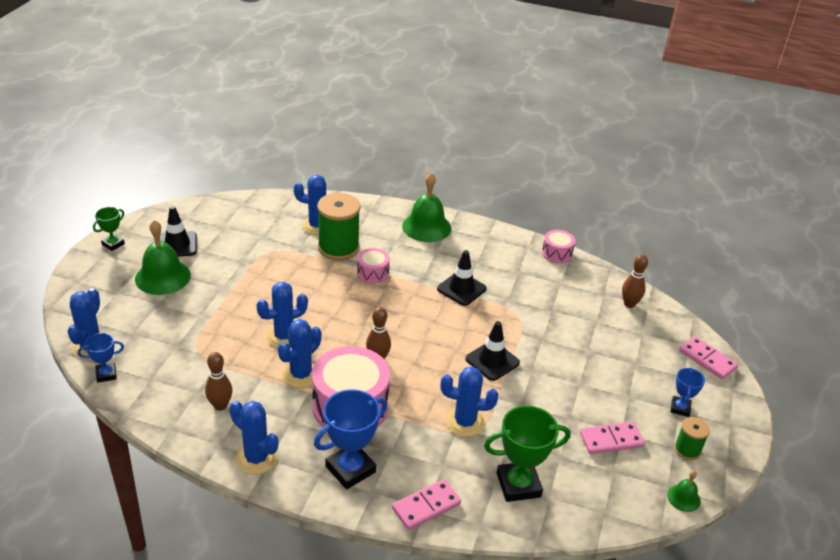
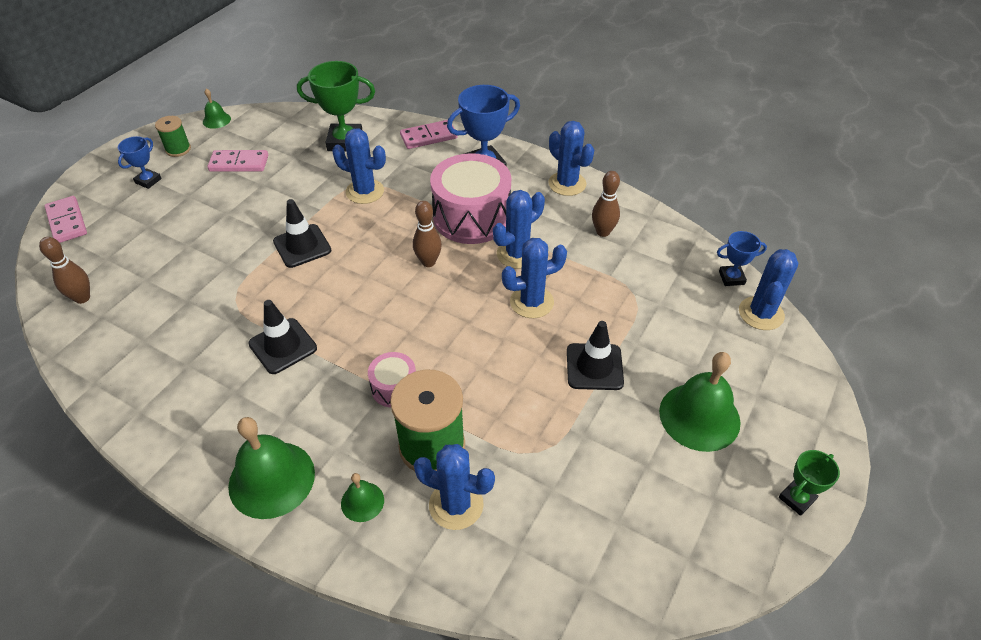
camera: 165 degrees left, 10 degrees up
black traffic cone [160,206,197,257] -> black traffic cone moved to [567,321,624,390]
pink drum [542,230,575,263] -> none
none -> green bell [341,473,384,522]

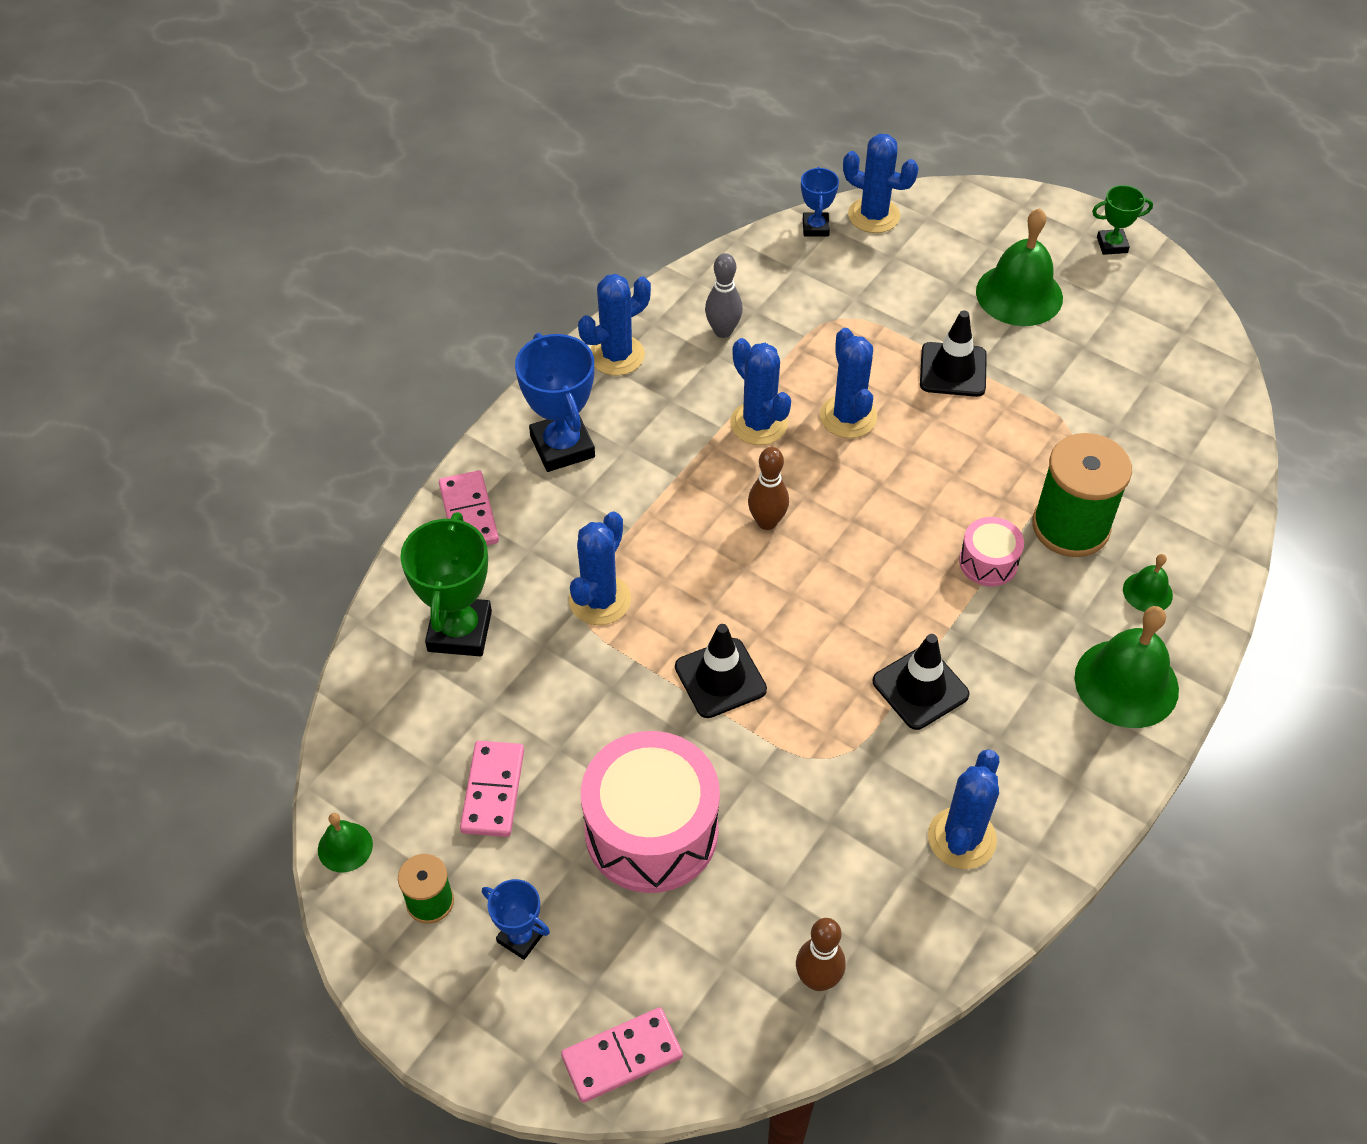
camera: 85 degrees left, 5 degrees up
blue cactus [414,444,495,530] -> blue cactus moved to [928,749,999,869]
pink drum [430,153,511,244] -> pink drum moved to [581,731,720,893]
brown bowling pin [592,171,620,237] -> grey bowling pin [705,253,743,338]
green trophy [779,450,840,516] -> green trophy turned 60 degrees counterclockwise [1092,185,1153,255]

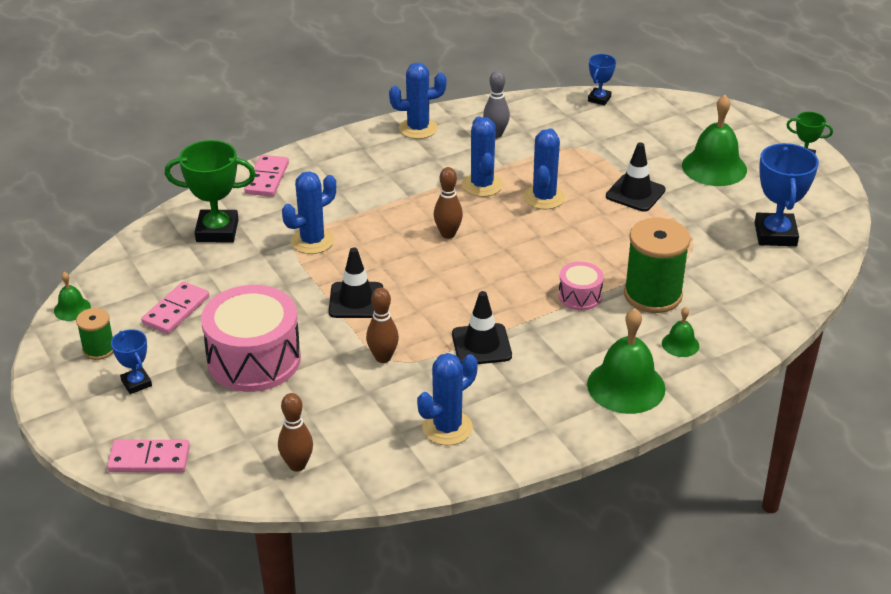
camera: 25 degrees right, 15 degrees down
green trophy [400,512,492,656] -> green trophy turned 60 degrees clockwise [165,140,256,243]
blue trophy [515,333,595,472] -> blue trophy moved to [755,143,819,246]
blue cactus [843,134,919,233] -> none
none -> brown bowling pin [366,288,399,363]

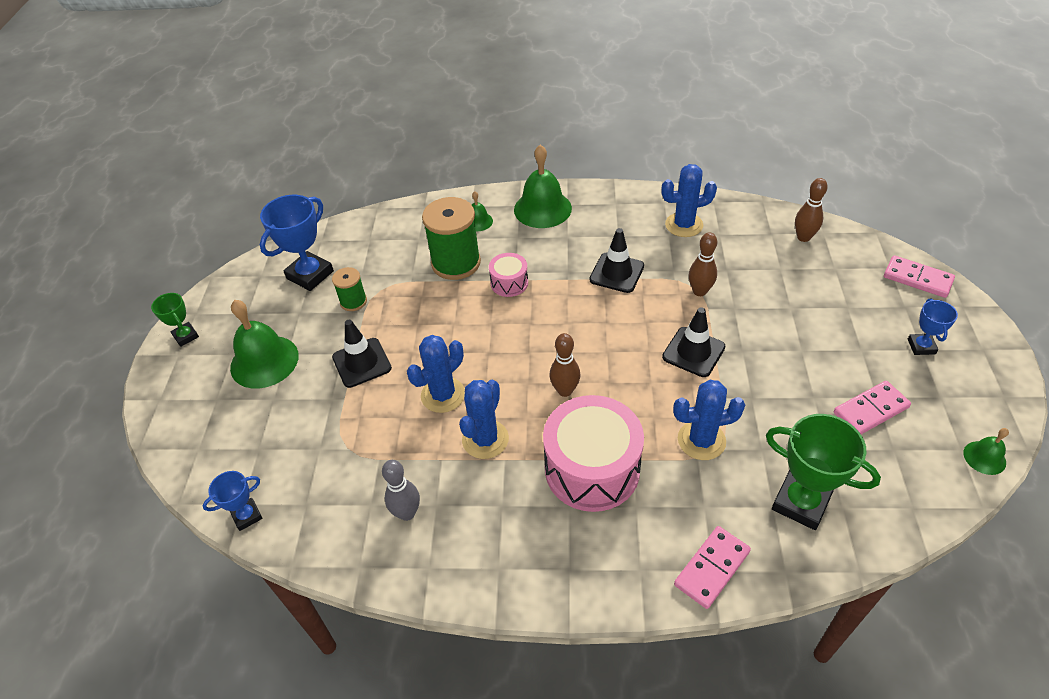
camera: 145 degrees left, 10 degrees up
green spool [76,308,113,360] -> green spool moved to [332,267,367,311]
pink drum [201,285,301,392] -> pink drum moved to [543,395,644,512]
blue cactus [389,63,447,139] -> none

